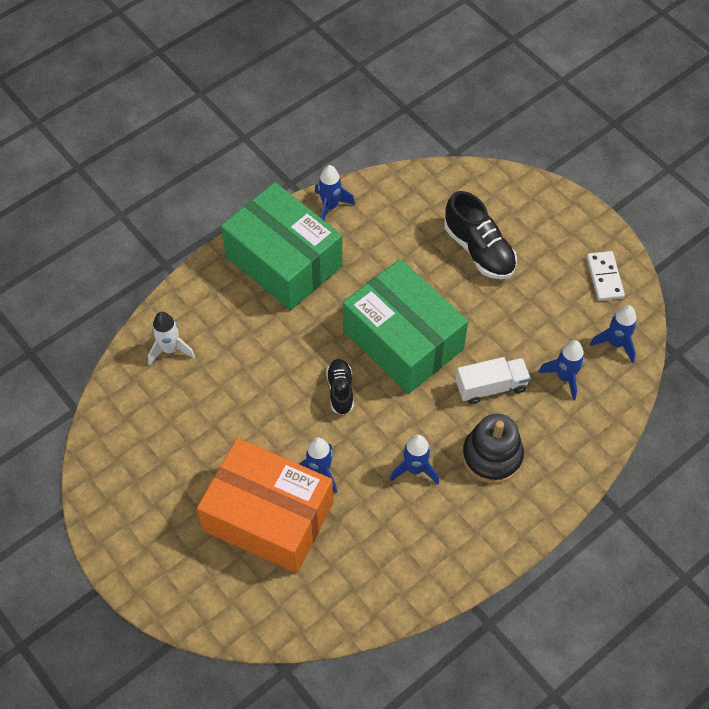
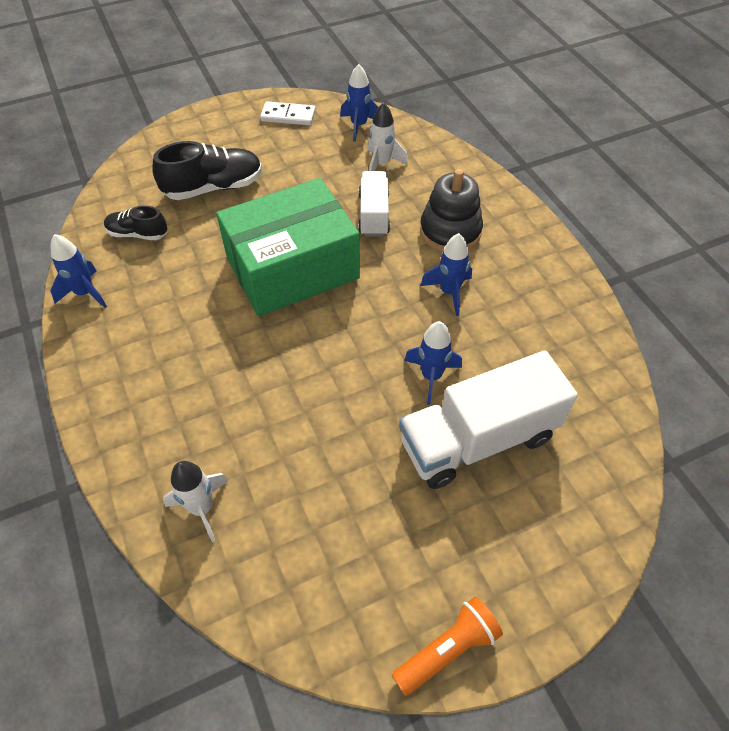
camera: 75 degrees left, 5 degrees down
orange box [197,438,333,573] -> white truck [399,350,578,489]
green box [221,182,343,311] -> none
black shoe [326,359,354,415] -> black shoe moved to [104,206,167,240]
blue rocket [538,340,584,401] -> white rocket [368,102,408,171]
none -> orange flashlight [392,596,503,696]

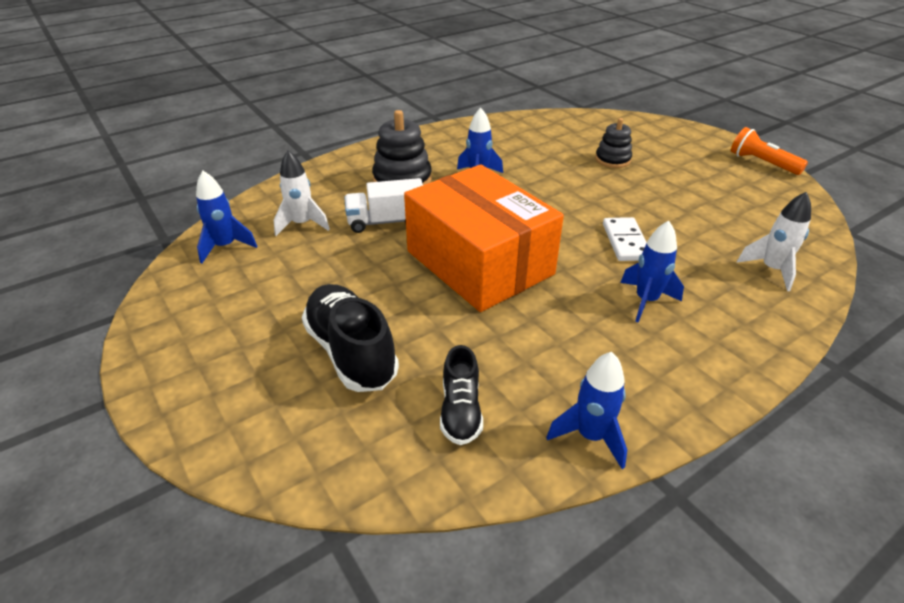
camera: 100 degrees left, 15 degrees down
green box [216,178,360,316] -> orange box [404,164,564,312]
white domino [260,101,316,125] -> white domino moved to [603,217,647,261]
white truck [399,350,578,489] -> black stacking toy [595,118,632,168]
blue rocket [404,321,462,405] -> blue rocket moved to [620,221,684,323]

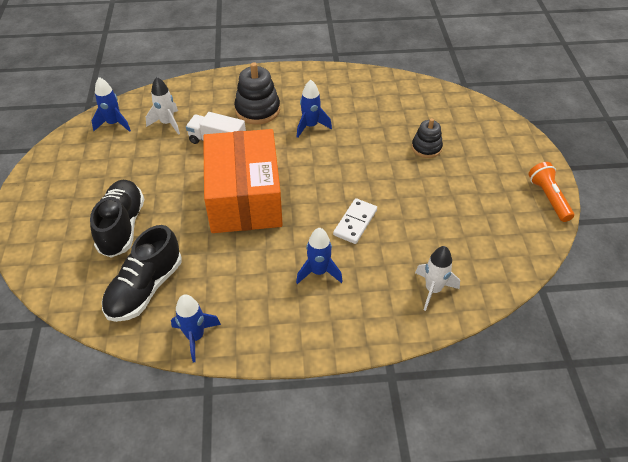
camera: 30 degrees right, 10 degrees up
black shoe [440,345,483,445] -> black shoe [102,225,181,322], size x1.67

